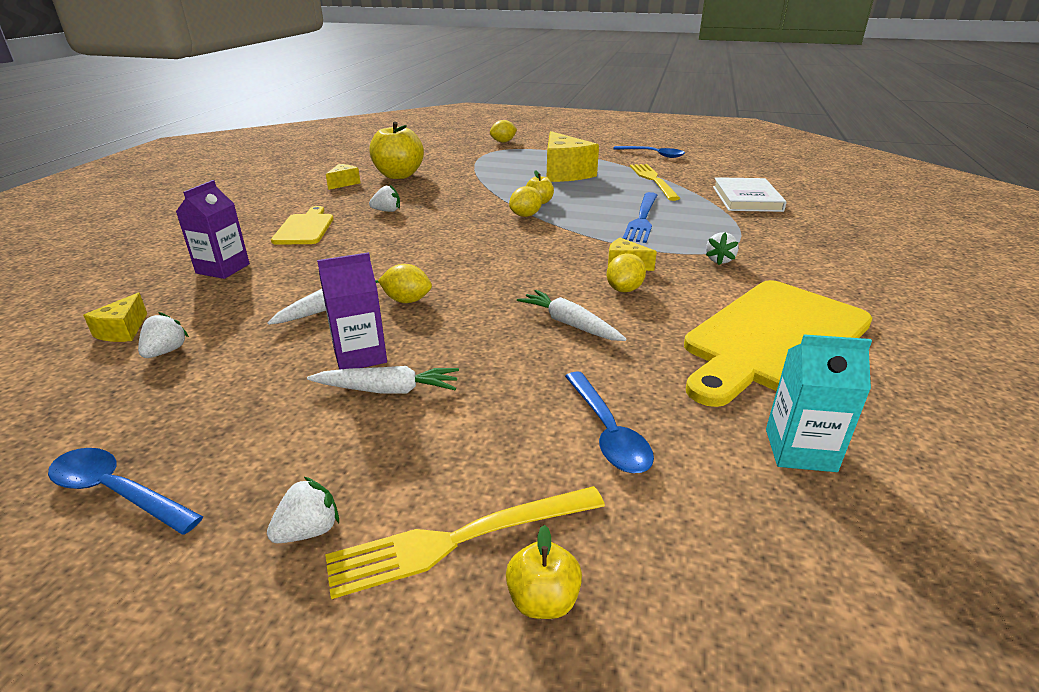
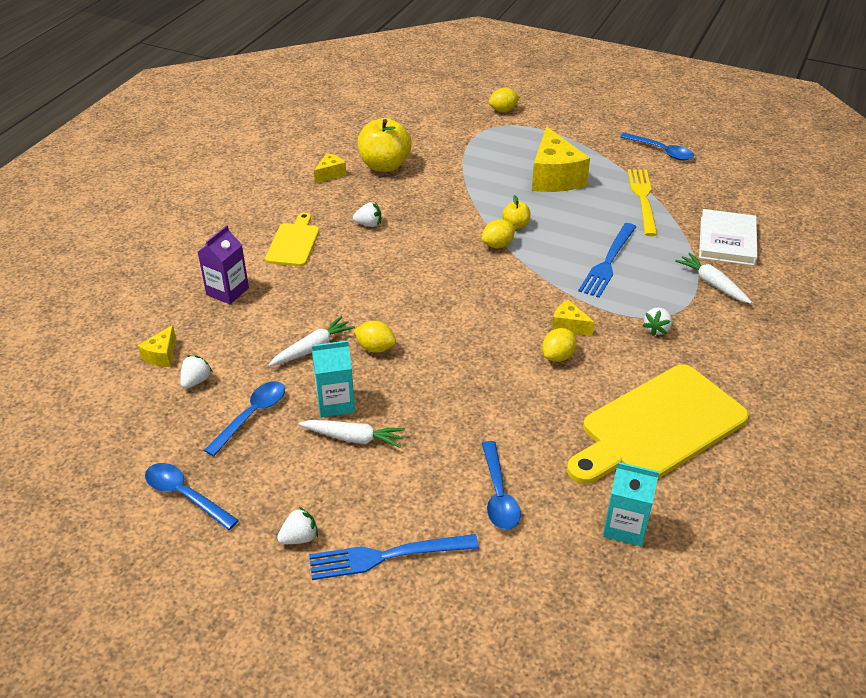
camera: 10 degrees right, 10 degrees up
purple carton [317,252,387,370] -> turquoise carton [312,340,355,417]
yellow fork [325,486,605,599] -> blue fork [309,534,479,580]
yellow apple [506,525,582,619] -> none
white carrot [517,290,627,341] -> white carrot moved to [675,253,752,304]
none -> blue spoon [204,381,285,456]

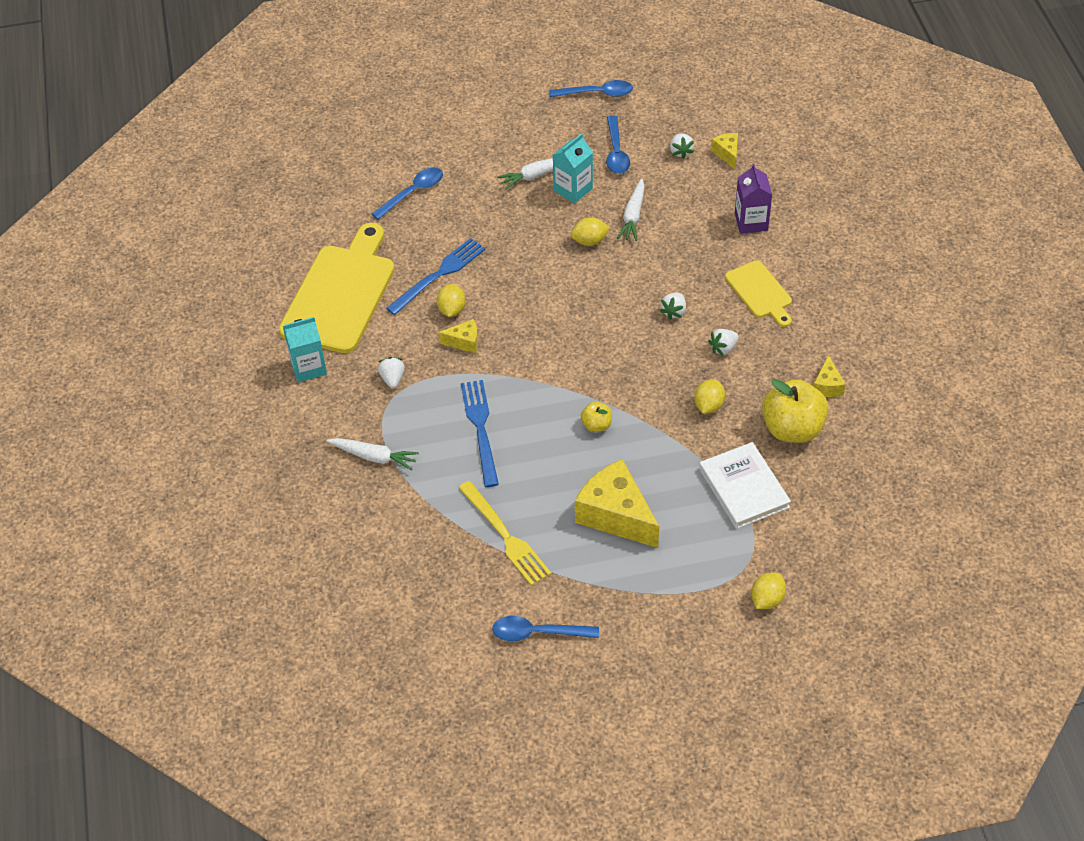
camera: 145 degrees right, 10 degrees up
white strawberry [277,507,318,544] -> white strawberry moved to [660,293,686,320]
blue fork [309,534,479,580] -> blue fork moved to [386,238,486,315]
yellow lemon [481,219,516,248] -> yellow lemon moved to [694,379,725,414]
blue spoon [482,441,521,530] -> blue spoon turned 90 degrees clockwise [372,167,443,219]
turquoise carton [603,462,659,546] -> turquoise carton moved to [283,317,327,383]
white book [699,209,757,266] -> white book moved to [699,442,791,529]

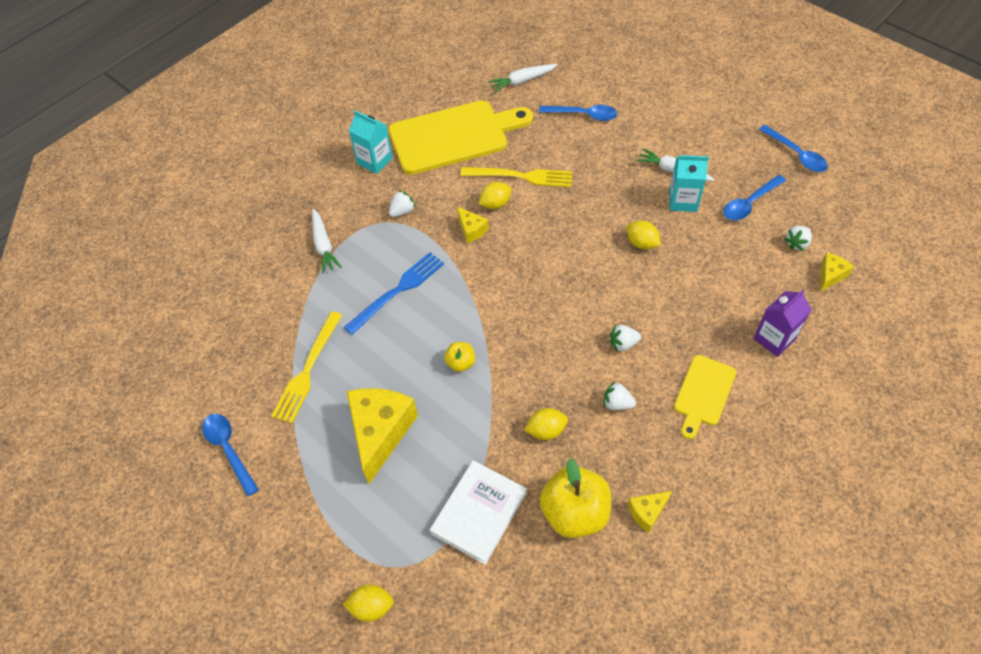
camera: 55 degrees right, 5 degrees up
blue fork [386,238,486,315] -> yellow fork [461,167,572,187]
white carrot [617,178,644,241] -> white carrot moved to [488,64,557,93]

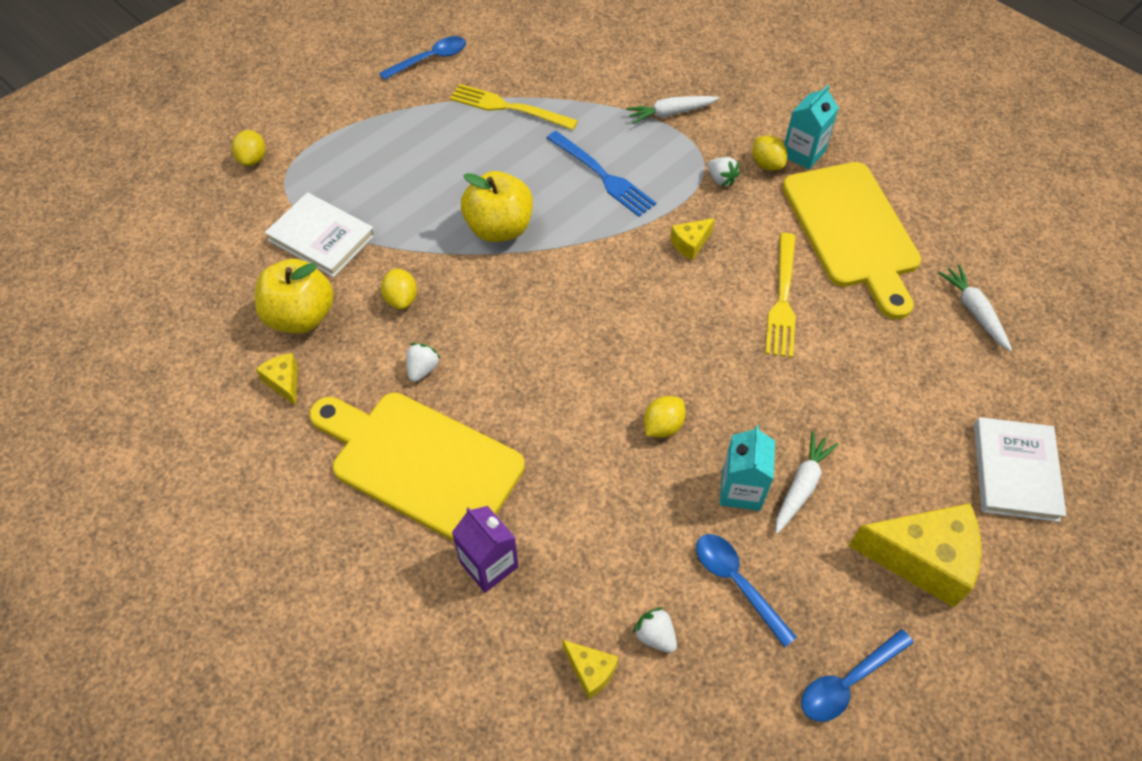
camera: 90 degrees right, 0 degrees up
yellow cheese [347,388,418,484] -> yellow cheese moved to [849,503,981,608]
yellow apple [444,342,475,372] -> yellow apple [461,171,533,242], size x2.04
yellow lemon [479,182,511,209] -> yellow lemon moved to [752,135,787,171]
blue spoon [539,105,617,121] -> none
white strawberry [610,325,641,352] -> none
yellow cutting board [674,355,736,439] -> yellow cutting board [309,393,525,541], size x1.91
none -> white book [974,417,1067,522]

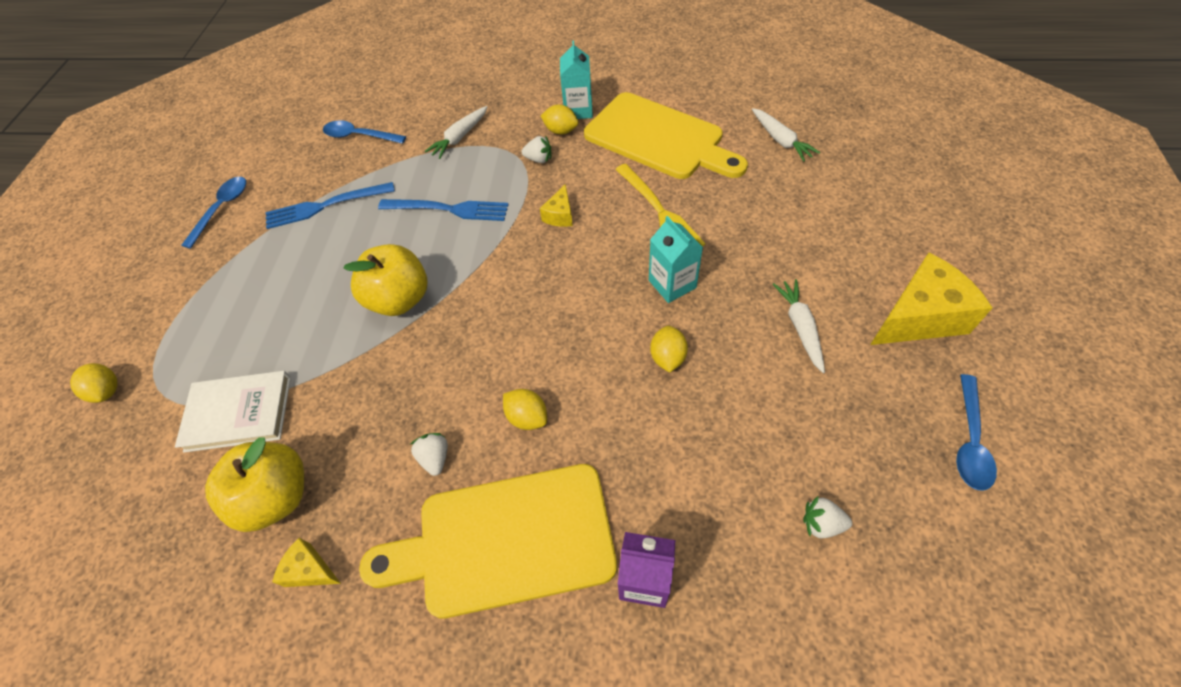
camera: 35 degrees left, 0 degrees up
yellow lemon [381,268,417,309] -> yellow lemon moved to [503,389,547,430]
yellow fork [450,84,578,130] -> blue fork [266,182,395,229]
yellow cheese [562,640,618,699] -> none
blue spoon [696,534,797,648] -> blue spoon moved to [323,120,406,144]
turquoise carton [720,425,775,511] -> turquoise carton moved to [649,216,703,303]
white carrot [938,265,1012,352] -> white carrot turned 150 degrees counterclockwise [752,108,820,162]
white book [974,417,1067,522] -> none

